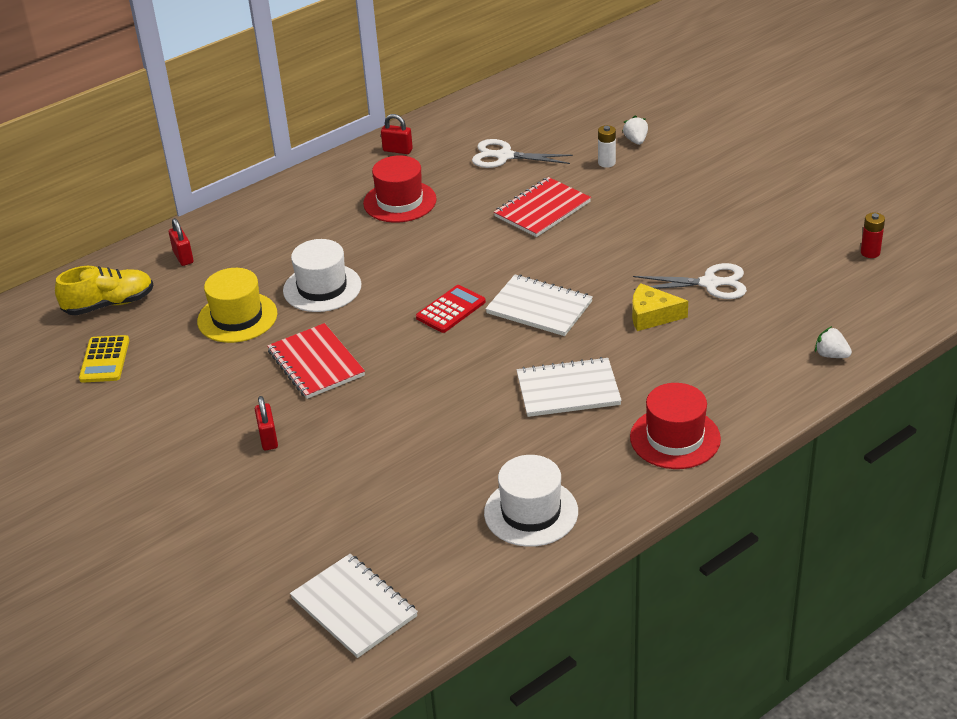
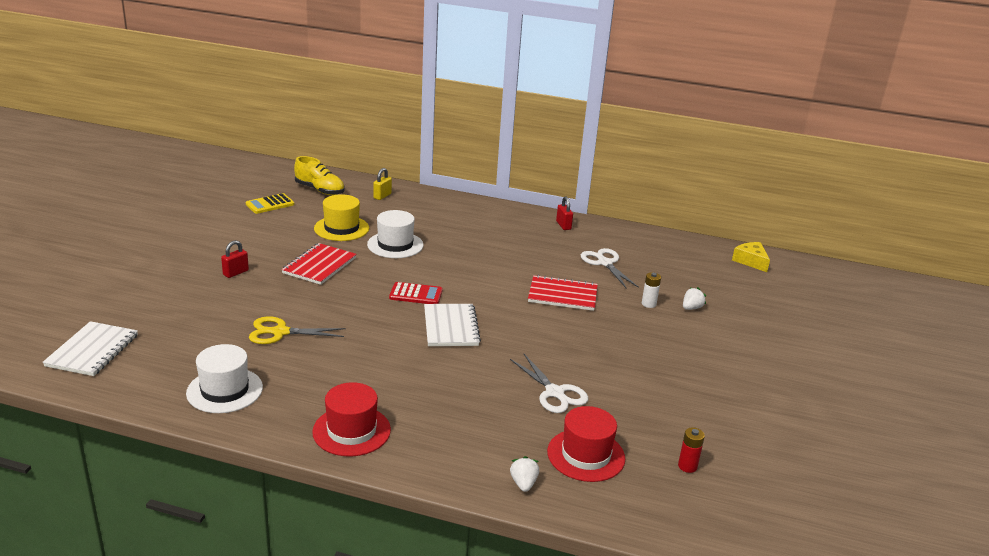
camera: 50 degrees right, 10 degrees down
red padlock [169,218,193,266] -> yellow padlock [373,168,392,200]
red hat [363,155,437,223] -> red hat moved to [547,406,625,482]
white notebook [517,357,622,417] -> none
yellow cheese [632,283,688,331] -> yellow cheese moved to [732,242,770,272]
none -> yellow scissors [249,316,346,344]

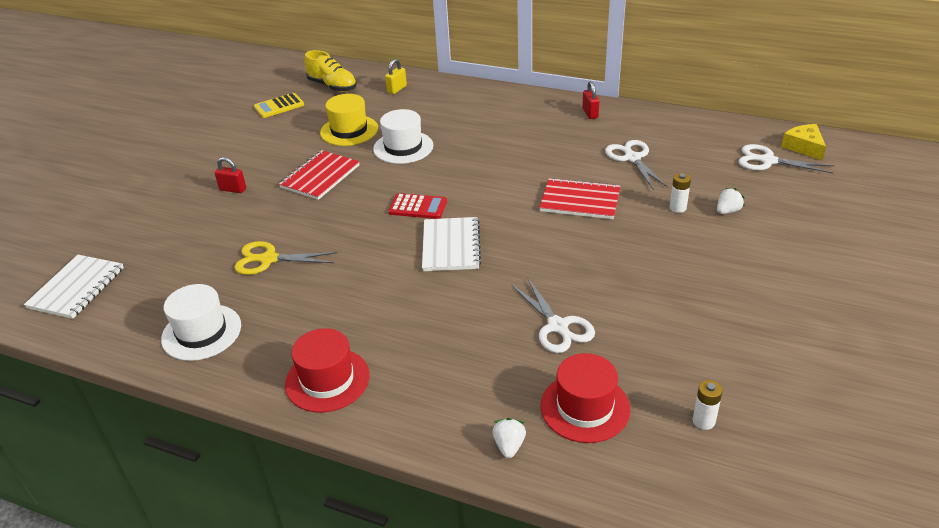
camera: 10 degrees right, 10 degrees up
red padlock [221,240,249,278] -> red padlock turned 60 degrees clockwise [214,157,246,193]
red battery [678,428,705,473] -> white battery [693,380,723,430]
none -> white scissors [738,144,834,174]

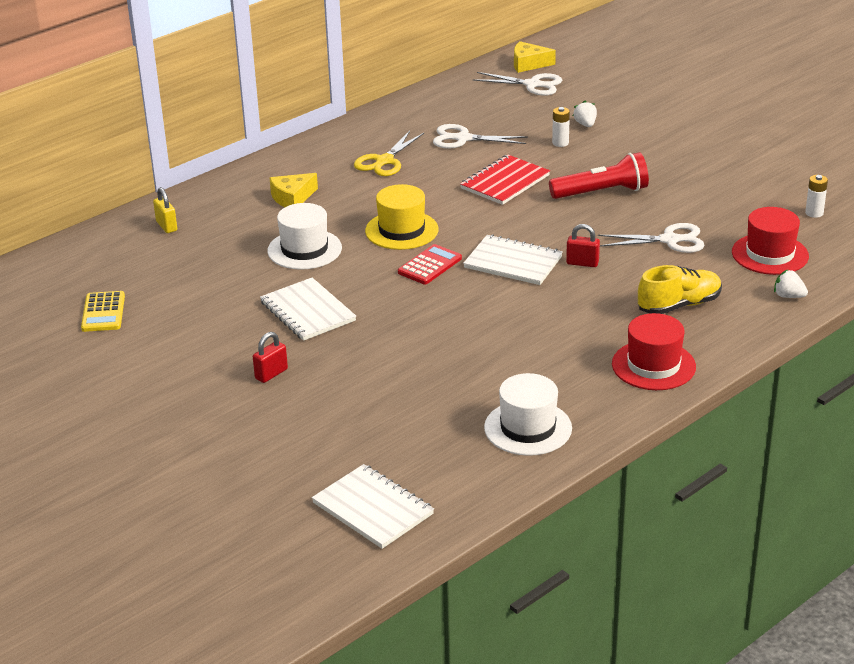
camera: 65 degrees left, 5 degrees down
yellow scissors [234,241,337,275] -> yellow scissors moved to [354,131,424,176]
red notebook [279,150,360,200] -> white notebook [260,278,356,341]
yellow shoe [304,50,357,92] -> yellow shoe moved to [638,265,722,314]
yellow hat [320,94,378,146] -> yellow hat moved to [365,184,439,250]
red padlock [582,81,600,119] -> red padlock moved to [566,224,600,267]
white scissors [738,144,834,174] -> white scissors turned 120 degrees counterclockwise [473,72,562,96]
none -> yellow cheese [270,173,318,207]
none -> red flashlight [549,152,649,199]

